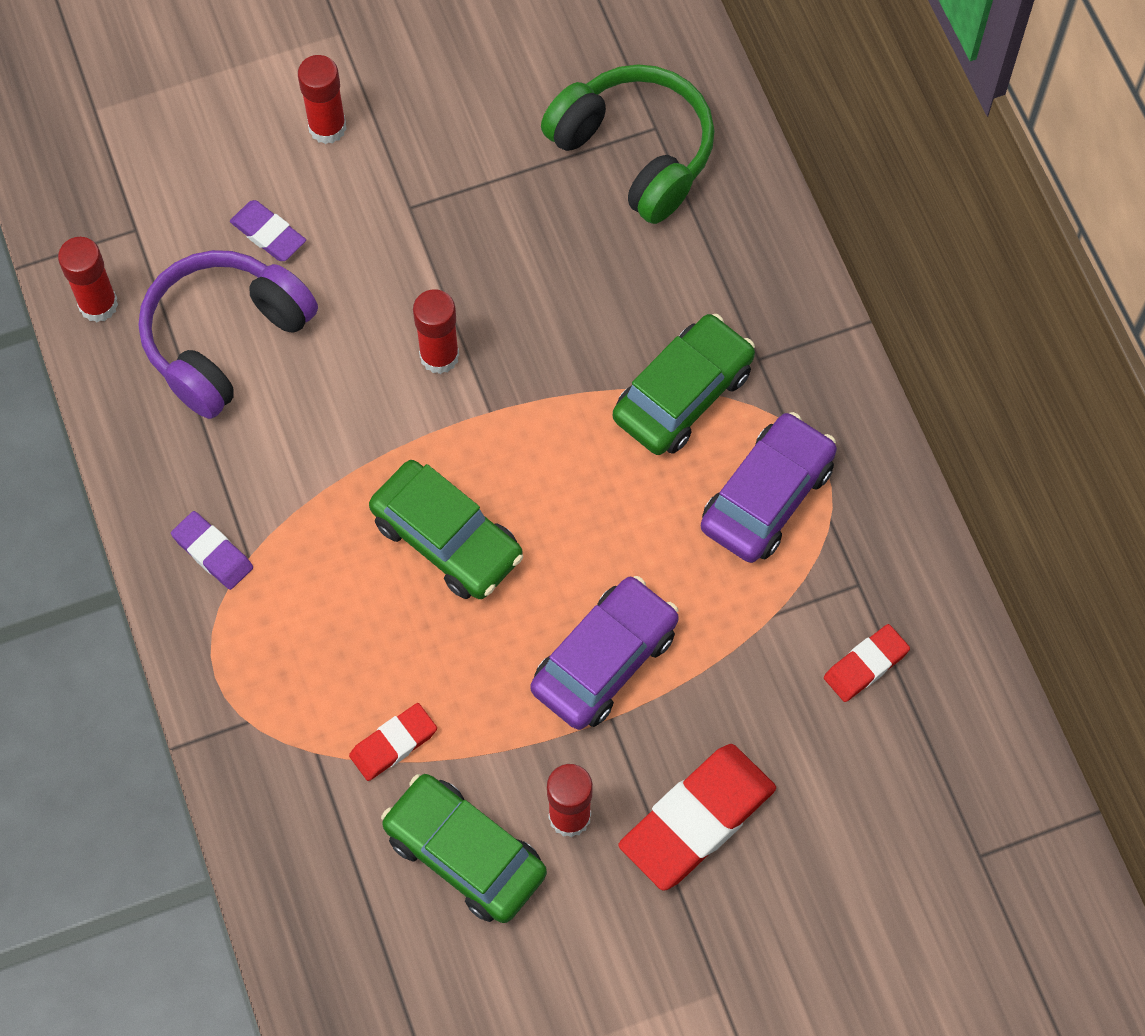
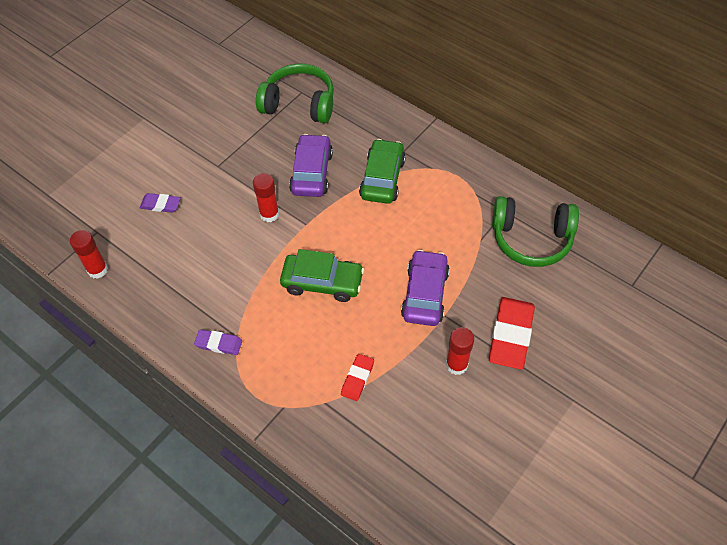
camera: 30 degrees left, 10 degrees down
purple headphones [139,250,318,419] -> none
red glue stick [298,55,346,144] -> none
green car [381,774,547,923] -> none
purple car [701,412,837,563] -> purple car moved to [289,134,333,197]
red eraser [824,624,910,702] -> green headphones [492,196,579,267]

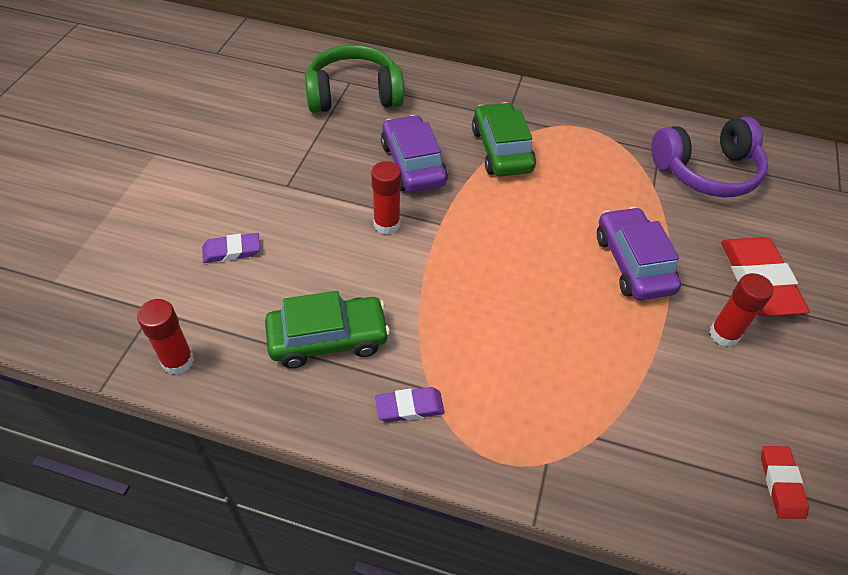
camera: 25 degrees left, 5 degrees down
green car [280,249,364,302] -> green car moved to [265,291,390,368]
red eraser [341,354,374,401] -> red eraser moved to [761,446,809,519]
green headphones [492,196,579,267] -> purple headphones [651,117,768,198]

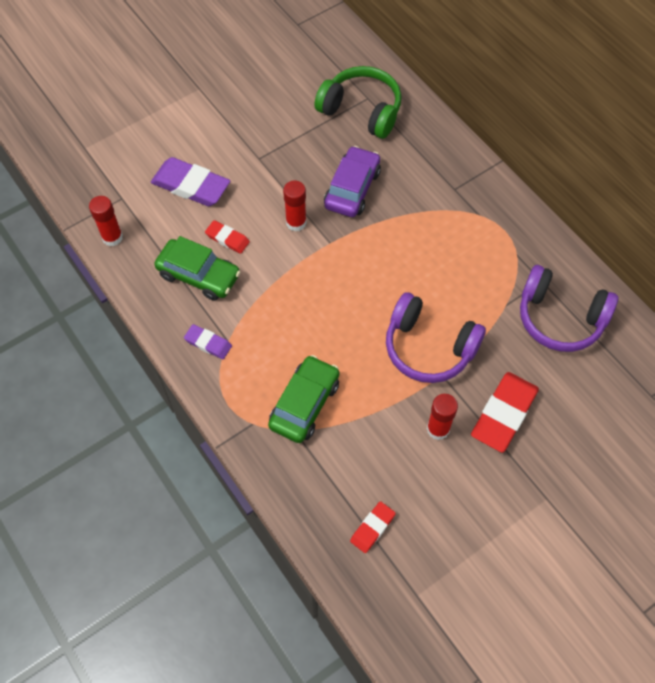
camera: 40 degrees right, 10 degrees up
purple eraser [202,233,260,263] -> purple eraser [151,157,230,206], size x1.87
green car [472,102,536,177] -> green car moved to [268,355,339,443]
purple car [597,207,681,300] -> purple headphones [386,292,486,383]
none -> red eraser [205,220,250,254]

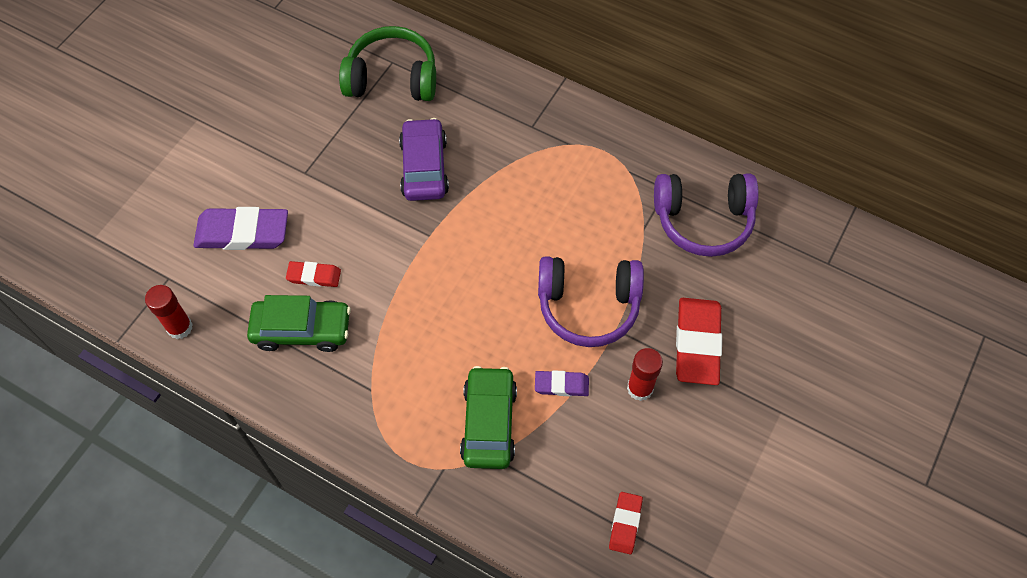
camera: 25 degrees left, 0 degrees up
purple eraser [184,324,232,359] -> purple eraser moved to [535,370,589,396]
red glue stick [283,180,307,232] -> none

